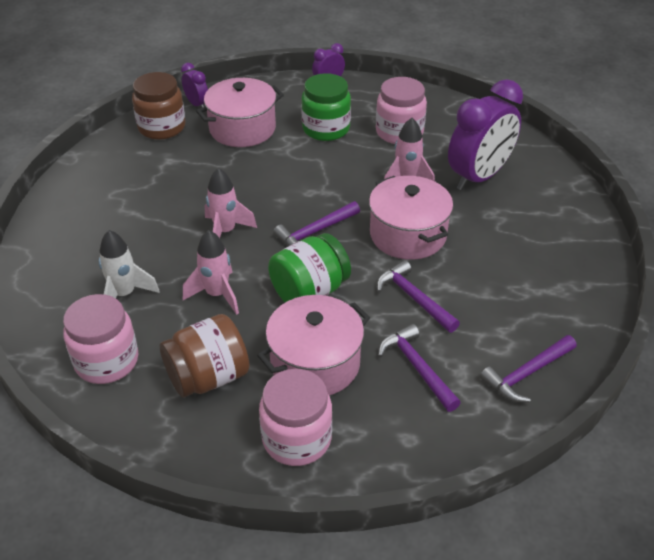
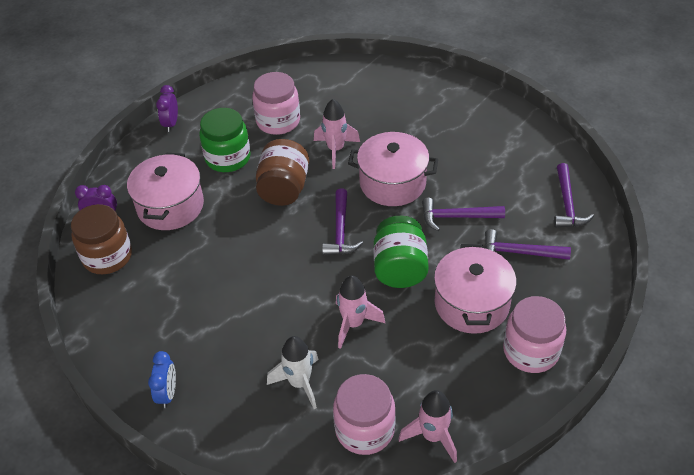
camera: 50 degrees left, 5 degrees up
brown jar [160,314,249,398] -> brown jar moved to [256,139,309,206]
pink rocket [205,168,257,238] -> pink rocket moved to [398,390,457,463]
purple clock [448,79,523,190] -> none
none -> blue clock [148,351,176,408]

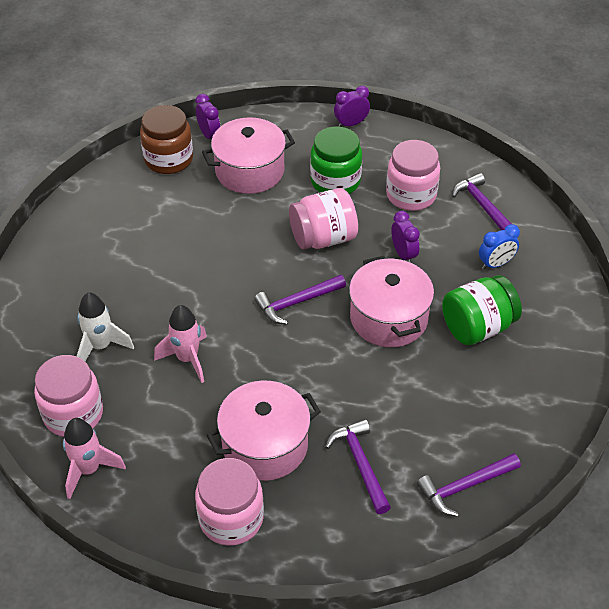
camera: 60 degrees right, 0 degrees up
blue clock [148,351,176,408] -> blue clock moved to [479,224,520,270]
brown jar [256,139,309,206] -> pink jar [289,188,358,249]
pink rocket [314,99,360,169] -> purple clock [391,211,420,263]
green jar [374,216,429,288] -> green jar moved to [442,275,522,345]
purple hammer [422,198,505,231] -> purple hammer moved to [452,173,512,230]

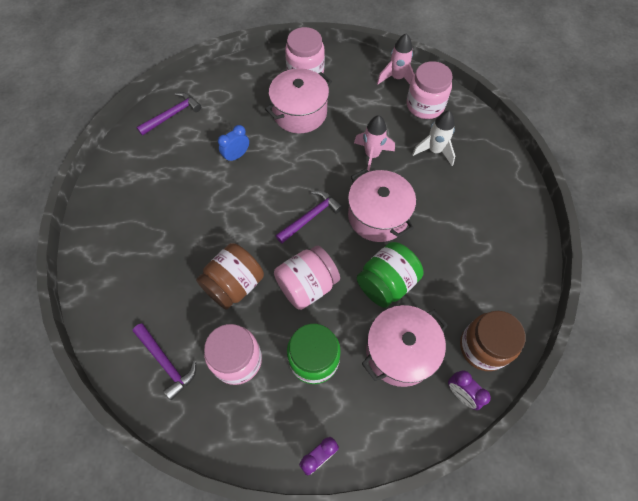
camera: 165 degrees right, 15 degrees up
purple hammer [325,419,391,514] -> none
pink pot [349,256,434,347] -> pink pot moved to [348,168,416,242]
purple clock [391,211,420,263] -> brown jar [196,243,264,310]
green jar [442,275,522,345] -> green jar moved to [357,242,424,308]
blue clock [479,224,520,270] -> blue clock moved to [218,125,249,163]

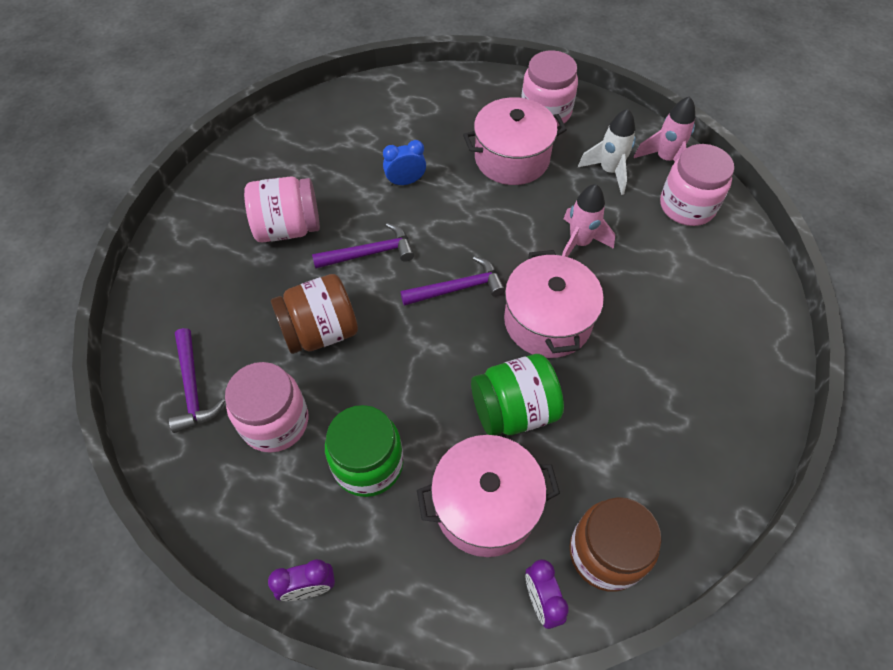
camera: 25 degrees right, 5 degrees down
purple hammer [136,92,201,136] -> purple hammer moved to [312,223,414,269]
pink jar [274,246,340,310] -> pink jar moved to [244,176,320,242]
white rocket [412,111,455,166] -> white rocket moved to [578,109,636,195]

